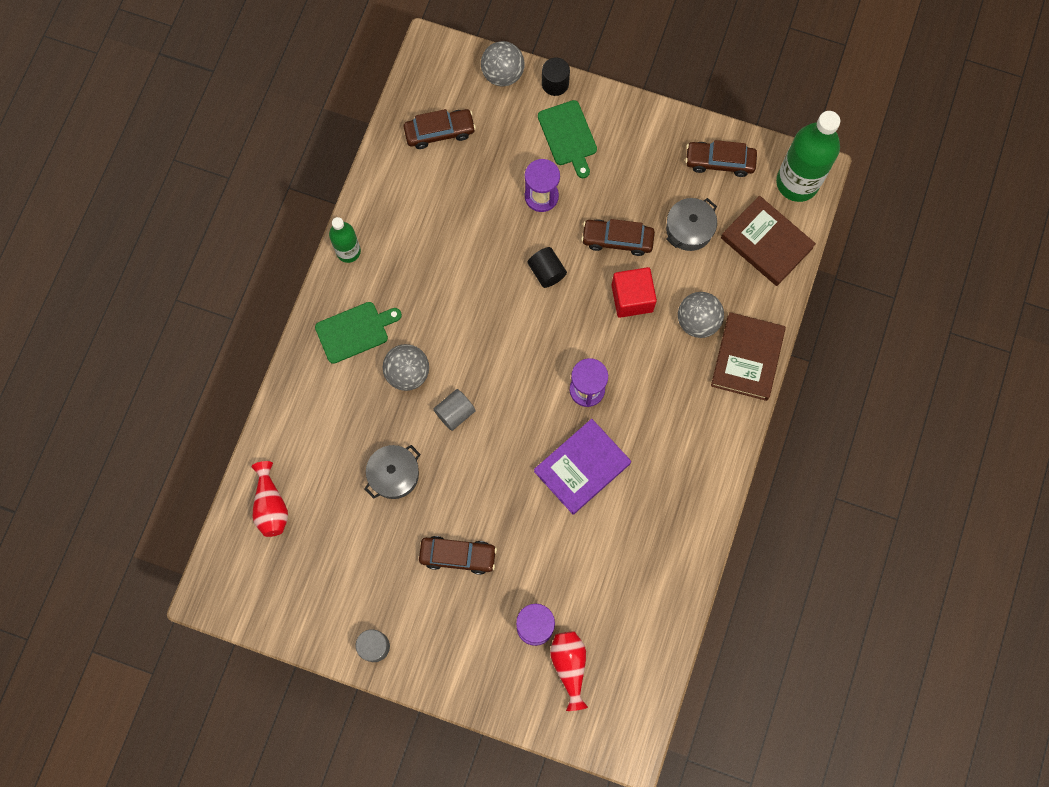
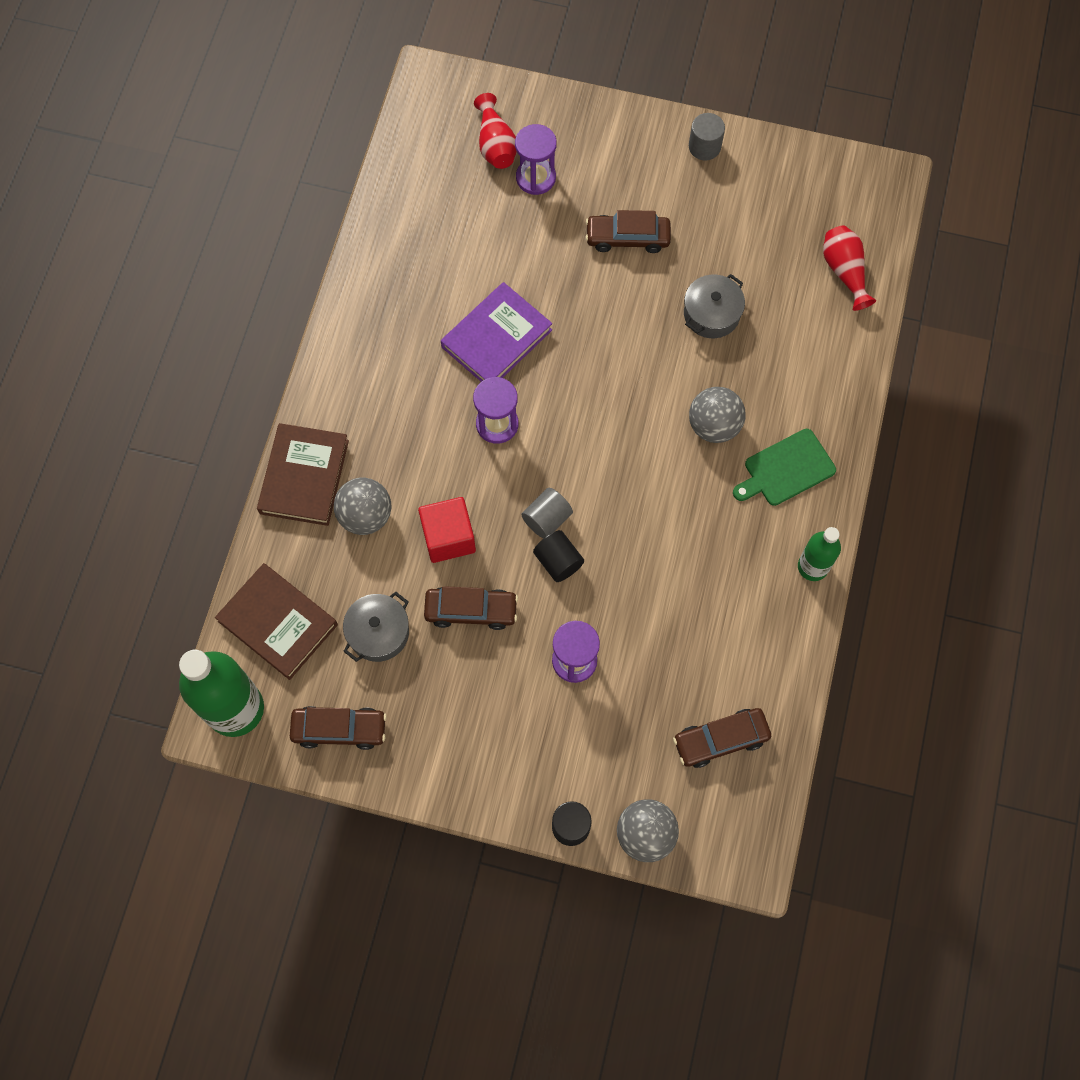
camera: 175 degrees right, 5 degrees down
grey cylinder [434,389,476,431] -> grey cylinder moved to [521,488,573,539]
green cutting board [538,100,597,178] -> none

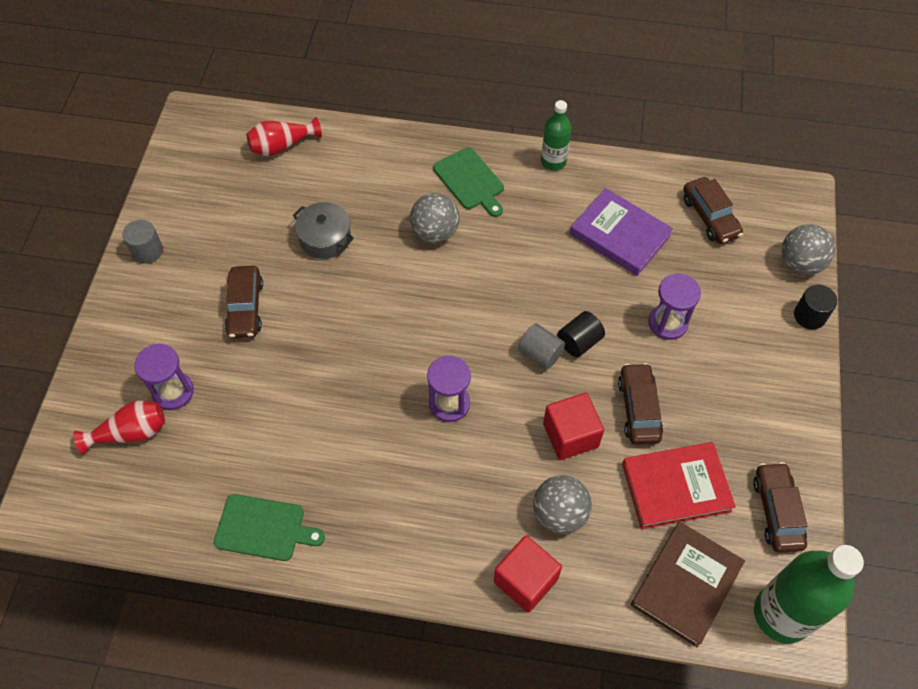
camera: 95 degrees left, 10 degrees down
brown book [257,423,349,526] -> red cube [494,535,562,613]
grey pot [343,592,409,662] -> red book [622,442,736,529]
purple book [441,282,552,382] -> purple book moved to [570,188,673,276]
none -> green cutting board [214,494,325,561]

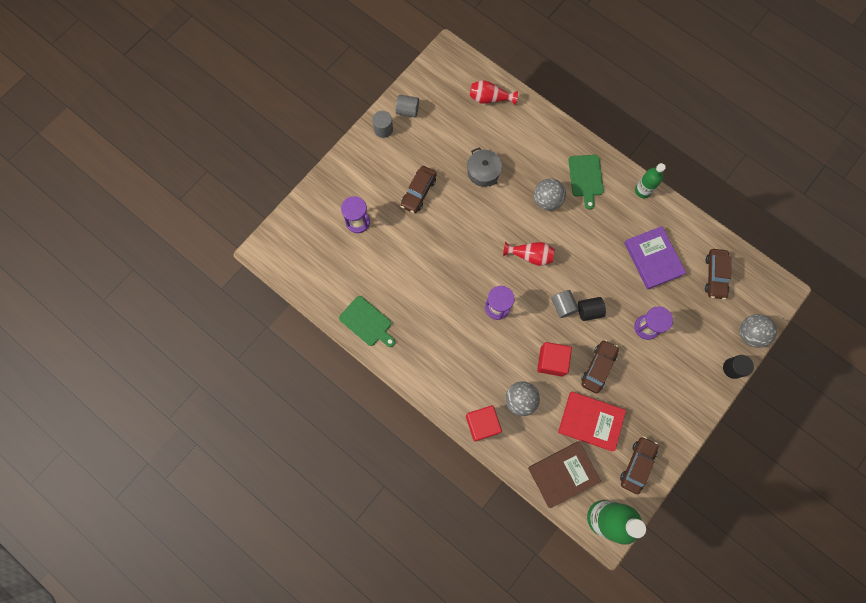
camera: 30 degrees right, 15 degrees up
red vase [73,400,165,454] -> red vase moved to [503,242,555,266]
none -> grey cylinder [396,95,419,117]

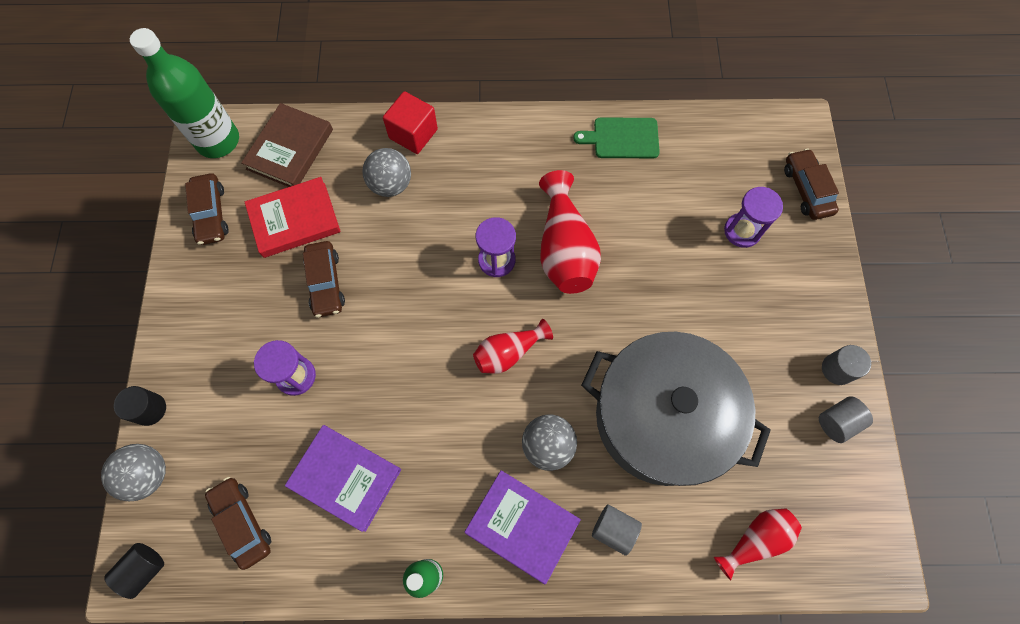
camera: 140 degrees right, 5 degrees down
brown car [401,166,437,213] -> brown car moved to [784,149,839,220]
grey pot [467,147,502,187] -> grey pot [581,332,771,486], size x2.43
red cube [537,342,572,377] -> none
grey cylinder [551,290,579,318] -> grey cylinder moved to [592,504,642,556]
green cutting board [568,155,604,210] -> purple book [465,470,581,584]
black cylinder [578,297,606,321] -> black cylinder moved to [104,543,164,599]
none -> red vase [539,170,601,294]

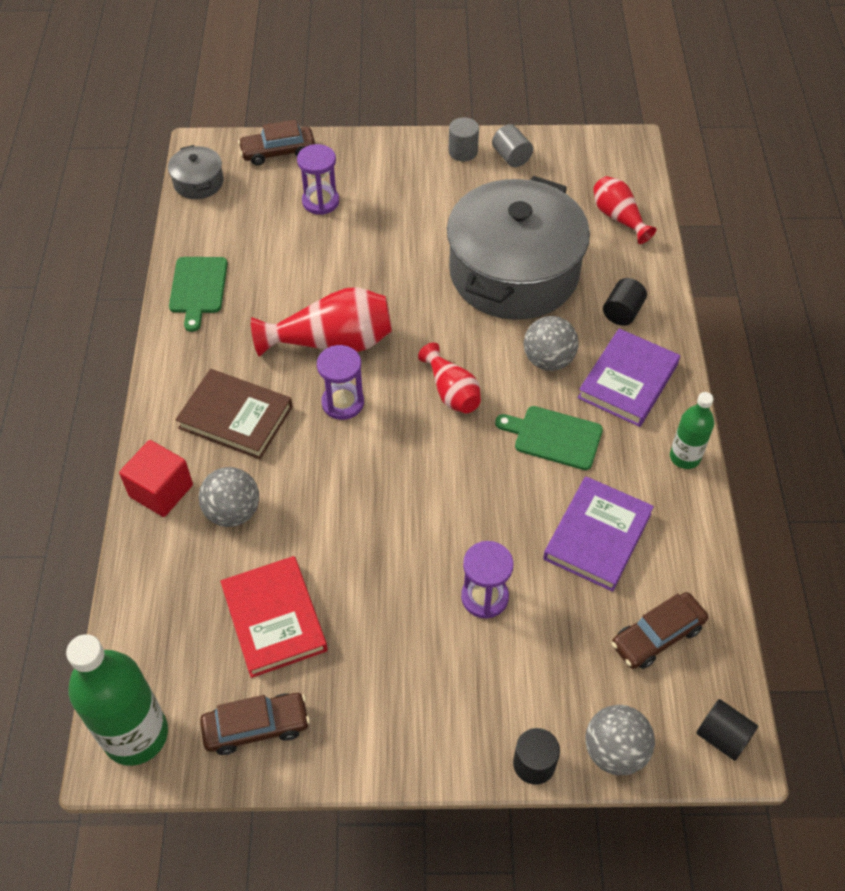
camera: 90 degrees left, 15 degrees down
brown book [241,103,333,187] -> brown book moved to [176,369,293,459]
brown car [303,241,345,317] -> none
grey cylinder [592,504,642,556] -> black cylinder [603,278,647,326]
none -> grey pot [168,145,223,199]
none -> green cutting board [495,406,603,470]

